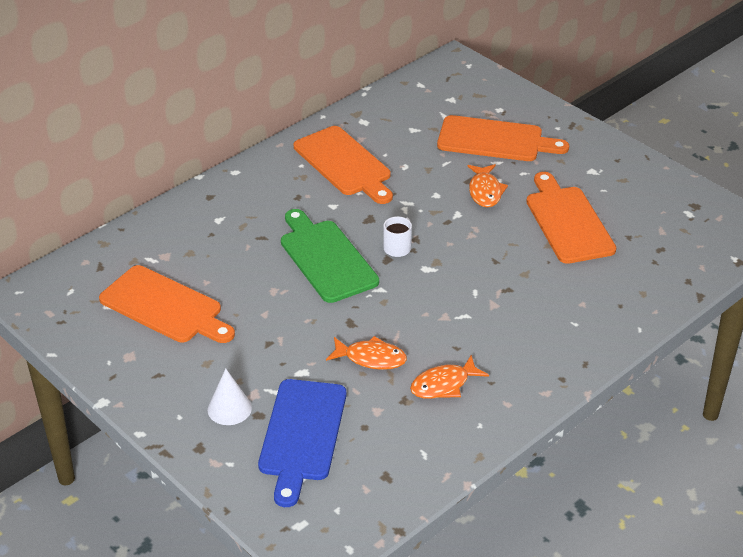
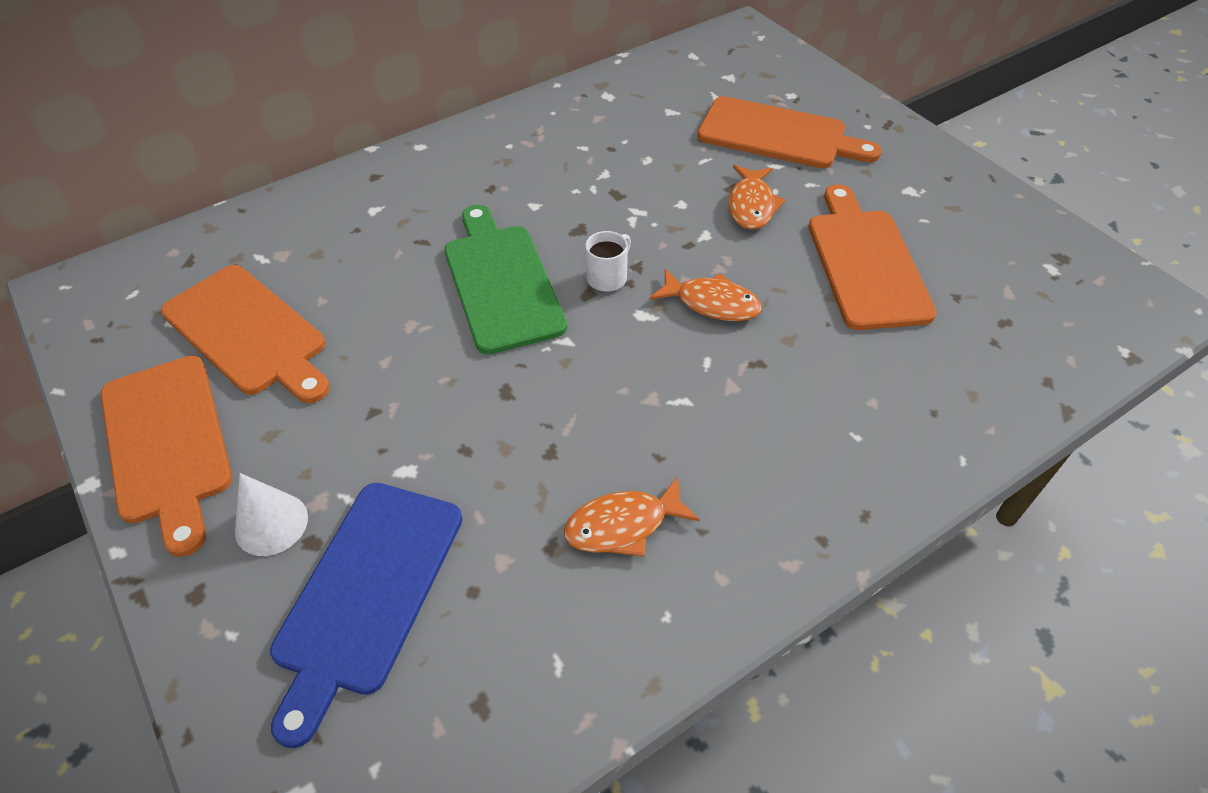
camera: 10 degrees right, 10 degrees up
orange cutting board [294,126,393,204] -> orange cutting board moved to [101,356,232,557]
orange fish [326,336,407,370] -> orange fish moved to [649,269,762,321]

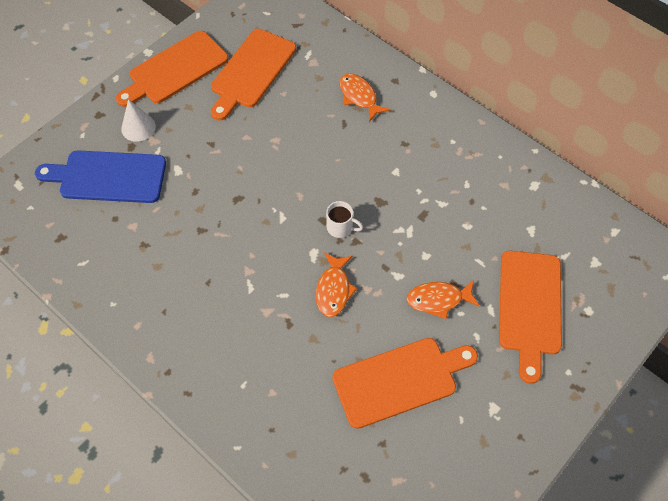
camera: 75 degrees right, 10 degrees up
green cutting board [444,205,567,355] -> none
orange fish [564,476,700,557] -> orange fish moved to [340,73,390,122]

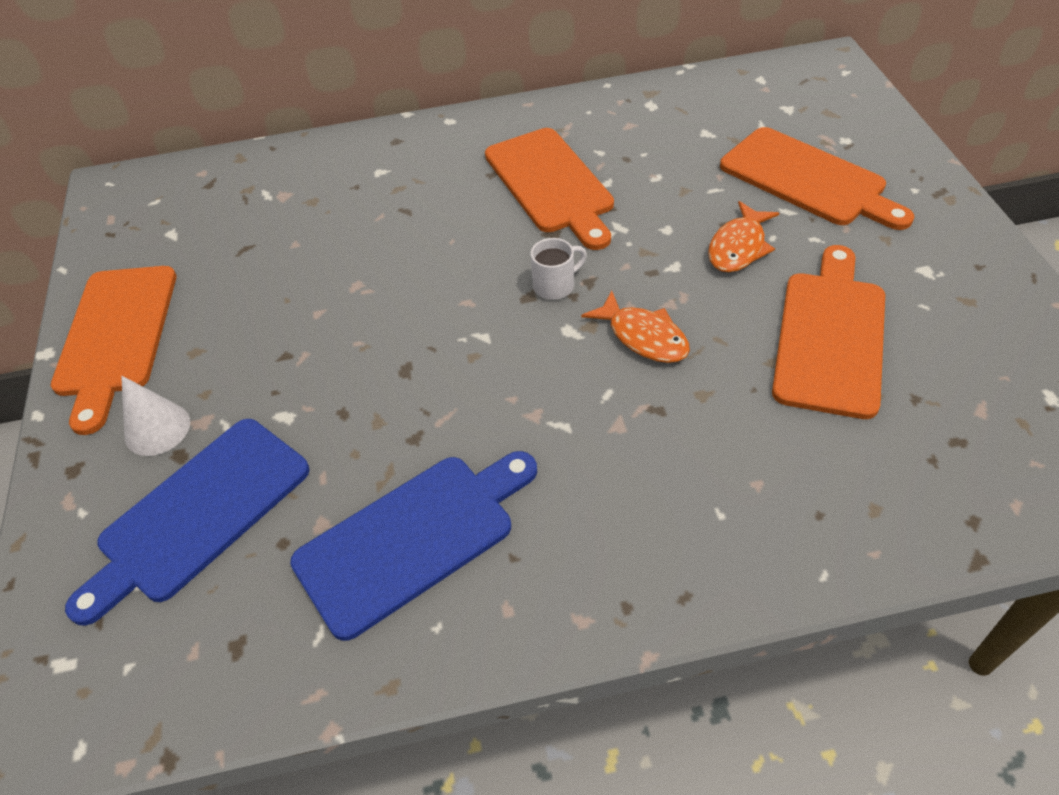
camera: 50 degrees left, 10 degrees down
orange cutting board [211,29,296,120] -> orange cutting board moved to [485,128,614,250]
orange fish [340,73,390,122] -> none
none -> blue cutting board [290,451,537,641]

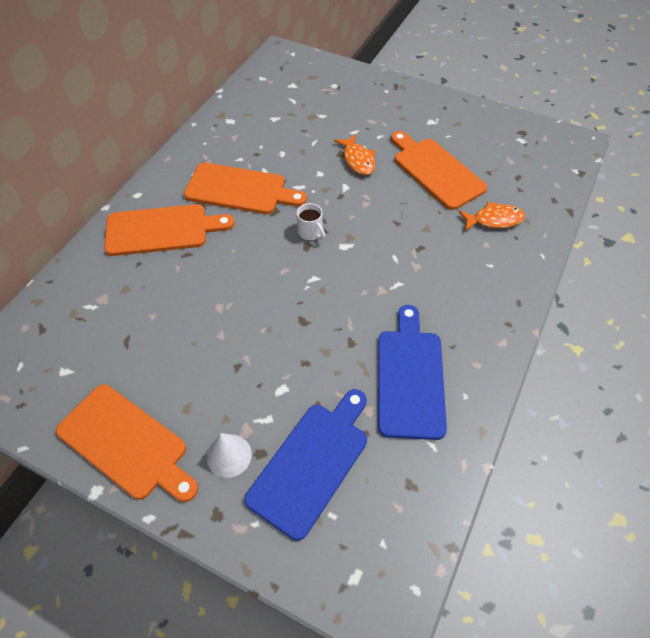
camera: 55 degrees left, 5 degrees up
blue cutting board [65,419,310,626] -> blue cutting board turned 135 degrees counterclockwise [244,389,367,541]
white mug [531,238,587,300] -> white mug turned 135 degrees clockwise [297,203,325,240]
orange fish [581,290,690,363] -> orange fish moved to [458,201,525,231]
orange cutting board [720,127,914,230] -> orange cutting board moved to [104,204,234,256]

